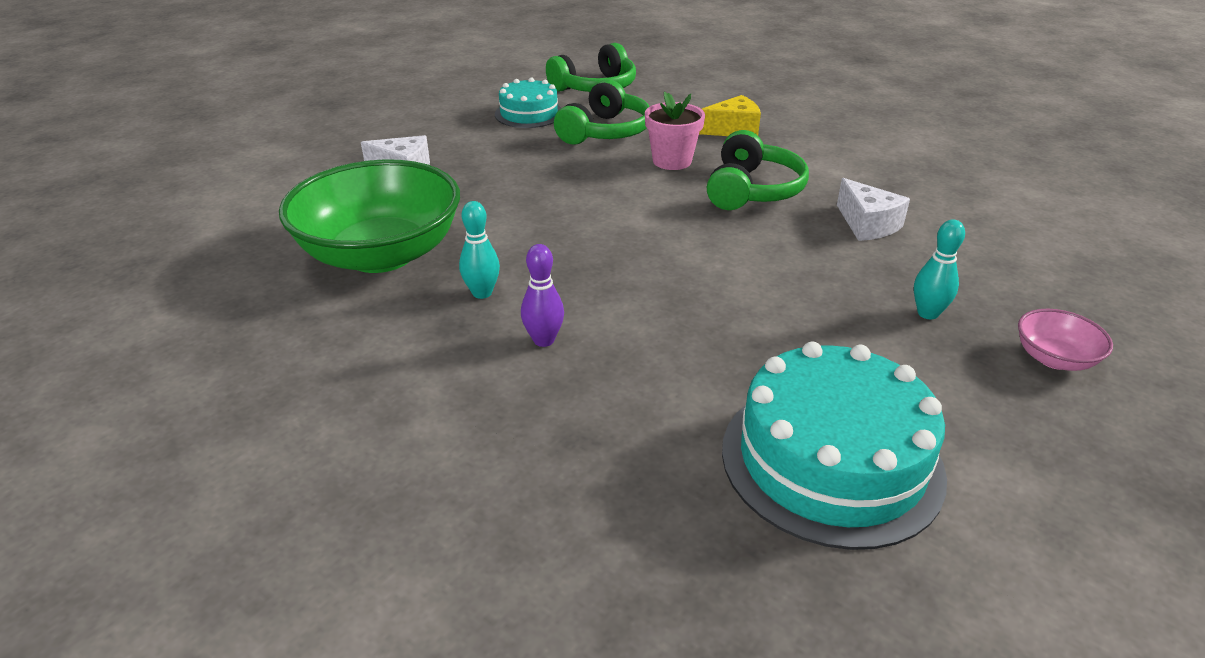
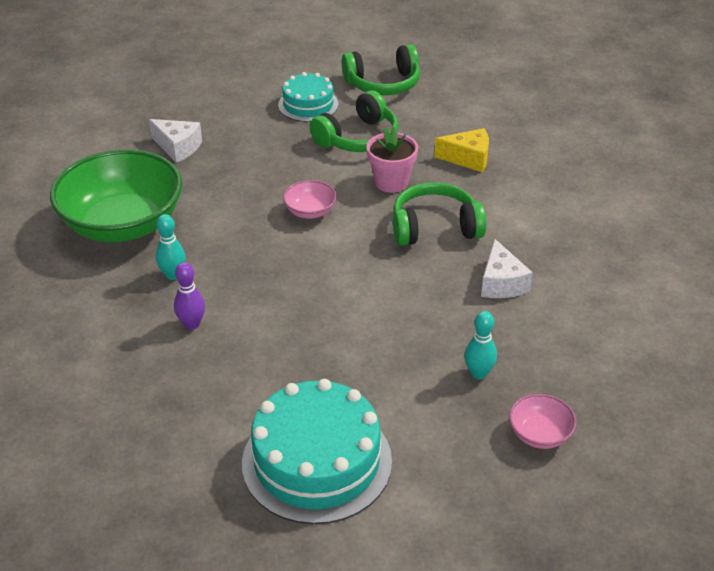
camera: 20 degrees right, 5 degrees up
green headphones [707,130,809,210] -> green headphones turned 135 degrees counterclockwise [393,182,486,246]
none -> pink bowl [283,180,337,219]

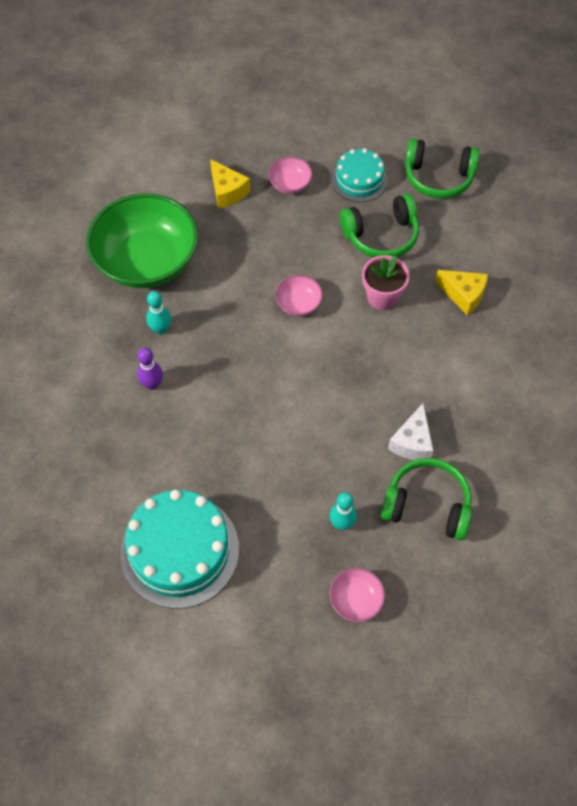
camera: 25 degrees right, 20 degrees up
white cheese [149,119,202,163] -> yellow cheese [210,159,250,209]
green headphones [393,182,486,246] -> green headphones moved to [381,458,472,540]
none -> pink bowl [268,157,312,194]

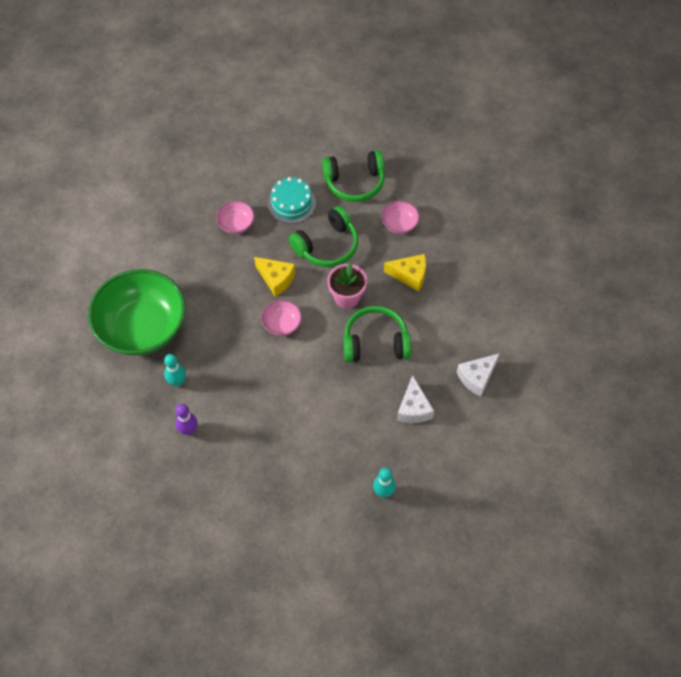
camera: 20 degrees left, 0 degrees up
turquoise cake [120,490,239,609] -> none
yellow cheese [210,159,250,209] -> yellow cheese moved to [254,257,295,297]
pink bowl [329,568,385,622] -> pink bowl moved to [381,201,420,234]
green headphones [381,458,472,540] -> green headphones moved to [343,306,411,362]
none -> white cheese [457,353,500,397]

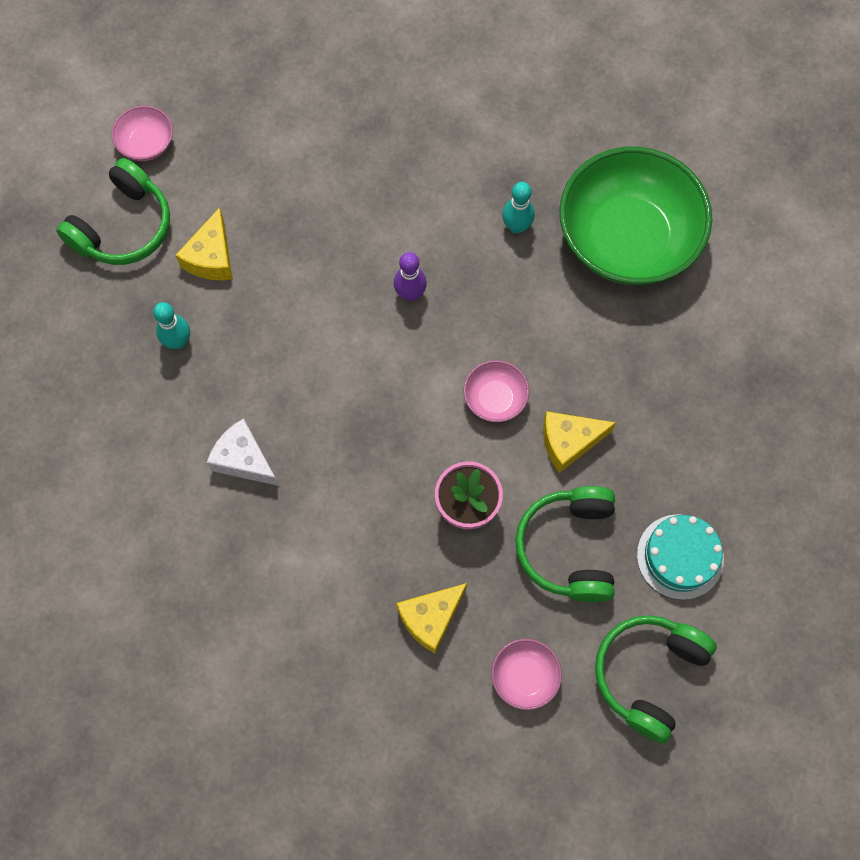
camera: 130 degrees right, 10 degrees up
purple bowling pin [175,404,198,435] -> purple bowling pin moved to [394,252,427,301]
pink bowl [216,201,254,234] -> pink bowl moved to [111,106,173,161]
green headphones [343,306,411,362] -> green headphones moved to [56,158,170,265]
white cheese [457,353,500,397] -> none
none -> yellow cheese [175,207,233,281]

